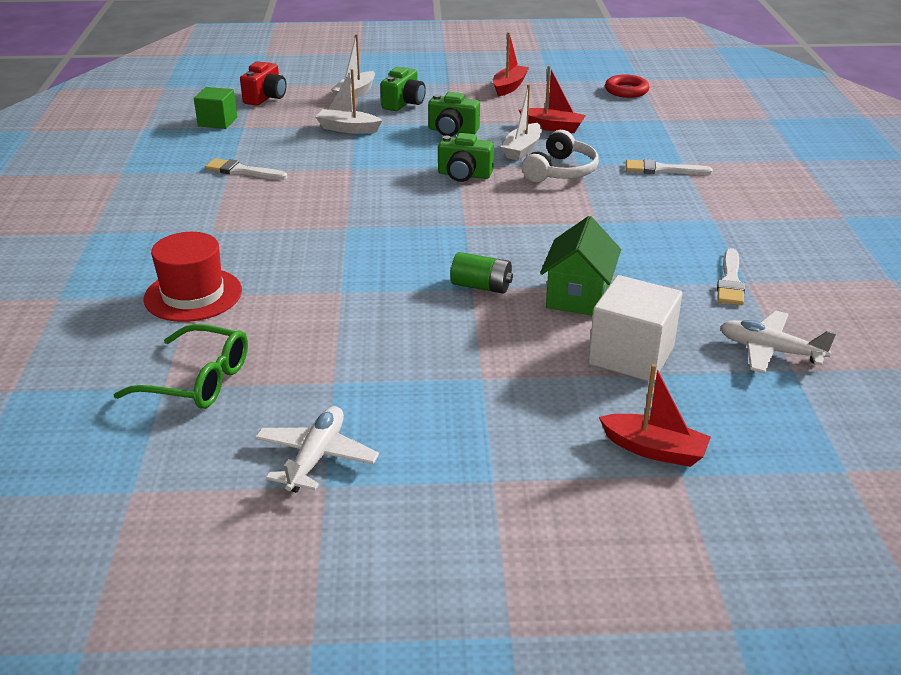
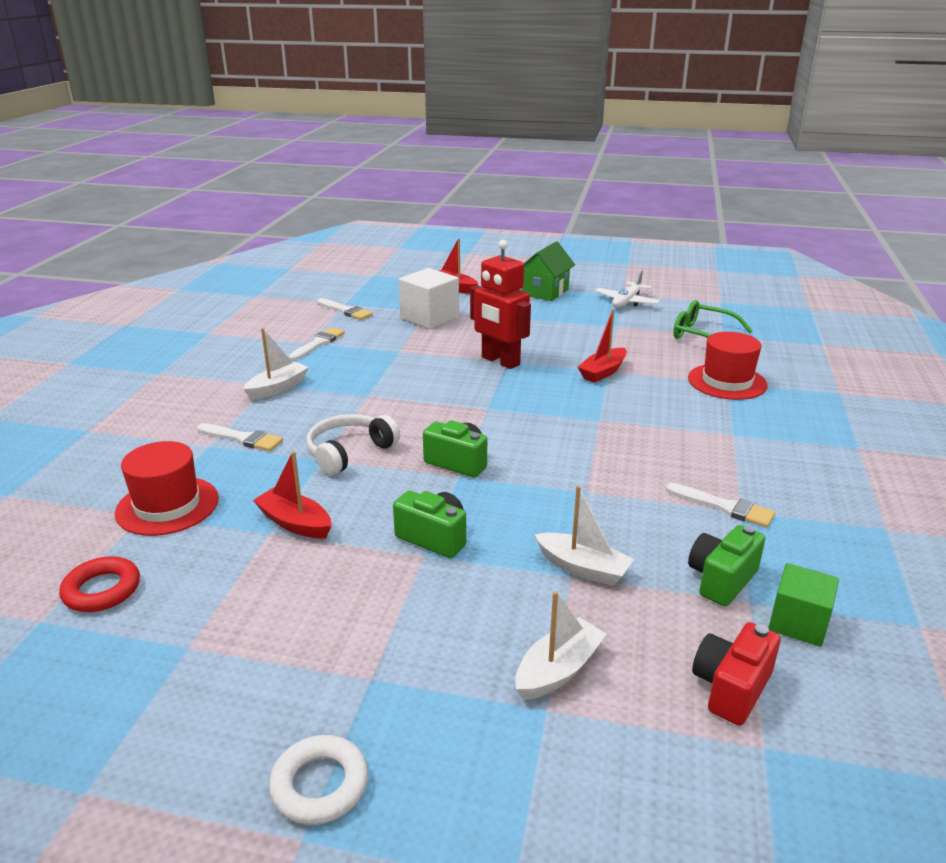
camera: 165 degrees left, 5 degrees down
green camera [381,67,426,111] -> green camera moved to [688,525,765,606]
green battery [450,252,513,294] -> red robot [470,240,531,369]
red boat [493,32,529,96] -> red boat moved to [578,309,627,383]
white boat [501,84,542,161] -> white boat moved to [243,328,309,400]
green house [540,216,621,315] -> green house moved to [522,241,575,301]
white plane [720,311,836,374] -> white brush [317,298,373,320]
none -> red hat [115,441,219,536]
none -> white ring [269,735,368,825]

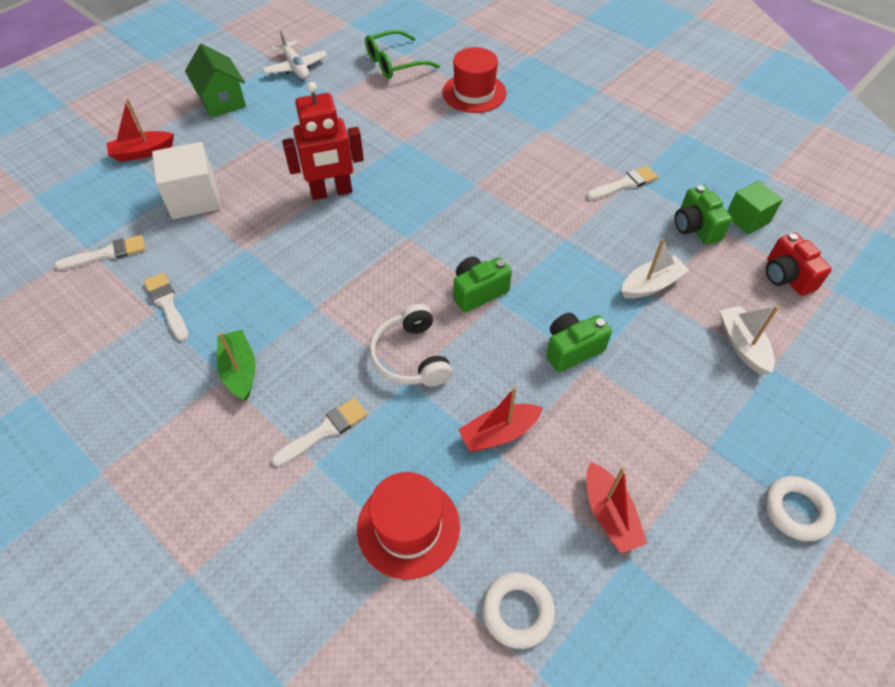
camera: 60 degrees left, 25 degrees up
red ring [59,556,140,612] -> white ring [482,572,555,649]
white boat [243,328,309,400] -> green boat [217,330,256,401]
red boat [578,309,627,383] -> red boat moved to [586,462,647,553]

